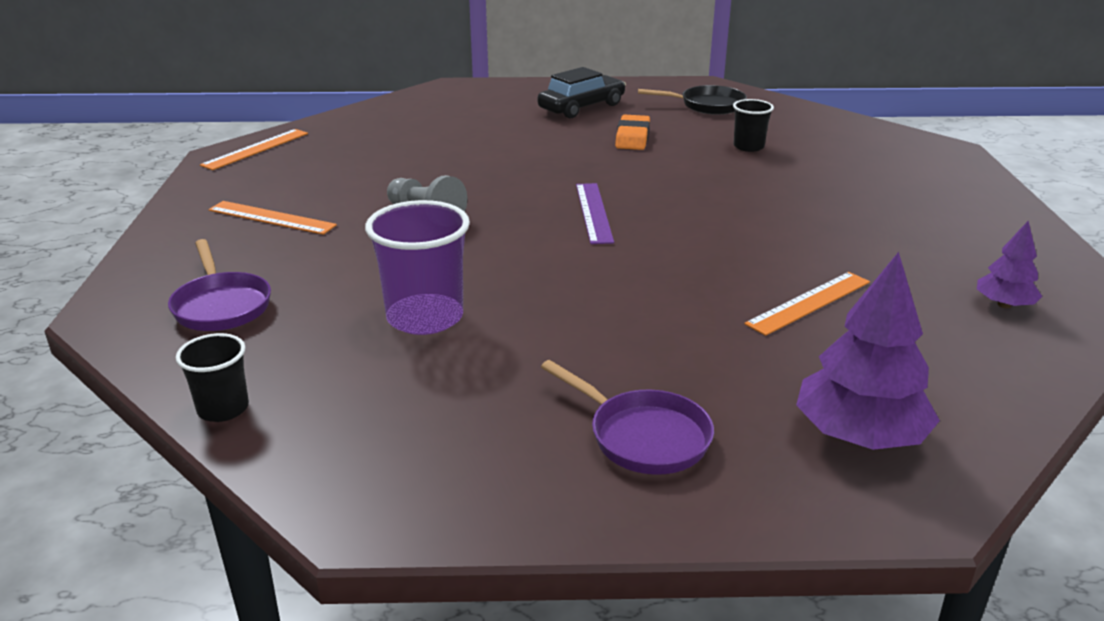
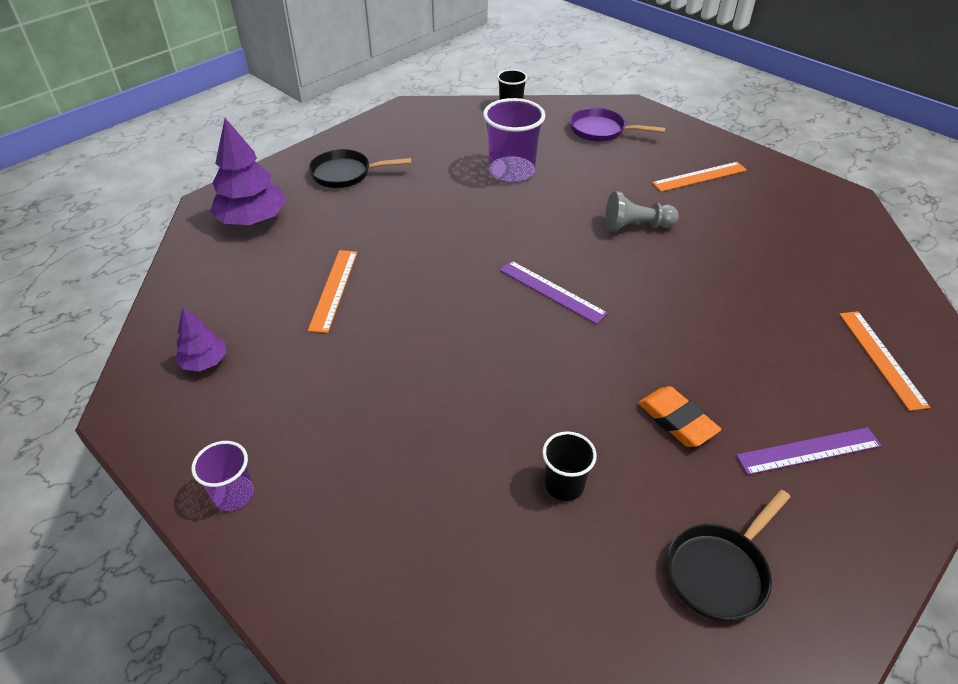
camera: 135 degrees right, 15 degrees up
orange ruler [200,129,308,170] -> orange ruler moved to [839,311,930,411]
black car [538,67,626,118] -> purple ruler [736,427,882,475]
purple pan [541,360,714,475] -> black pan [309,149,411,188]
none -> purple cup [192,441,254,511]

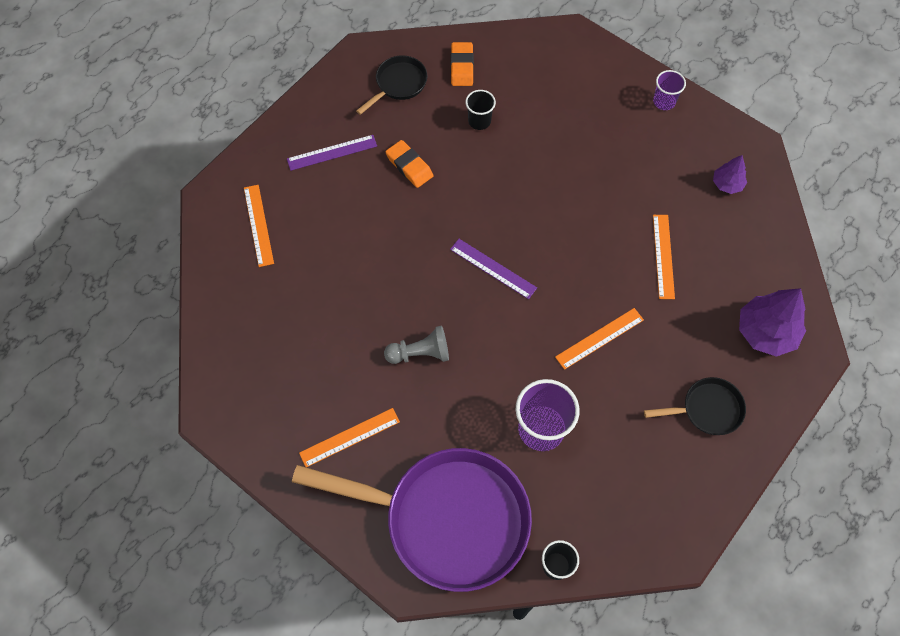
camera: 175 degrees right, 20 degrees up
purple pan [570,108,666,142] -> purple pan [292,448,532,592], size x2.22
none -> orange eraser [451,42,474,86]
none -> orange ruler [555,308,644,370]

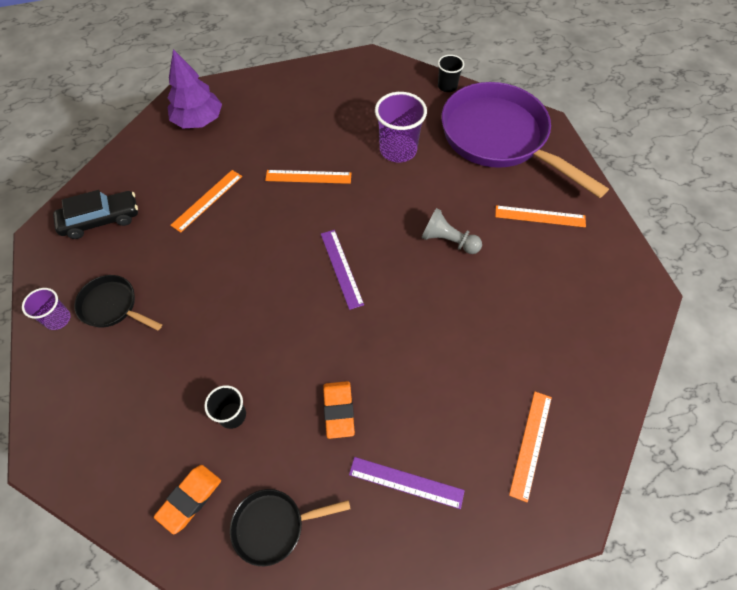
camera: 145 degrees left, 5 degrees down
black pan [644,377,746,435] -> black pan moved to [74,275,162,331]
purple tree [713,155,747,194] -> black car [53,190,138,239]

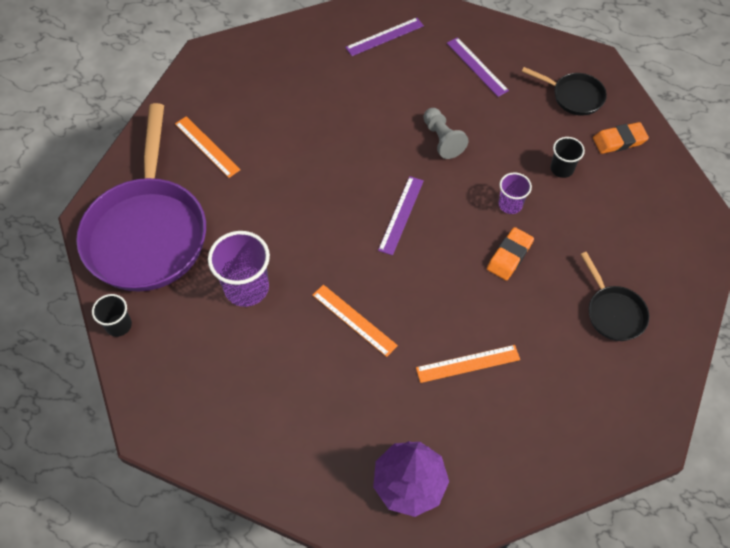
camera: 140 degrees left, 0 degrees up
purple cup [22,288,71,330] -> purple cup moved to [499,172,532,214]
black car [53,190,138,239] -> none
orange eraser [323,381,355,439] -> orange eraser moved to [487,227,534,280]
grey pawn [421,208,482,254] -> grey pawn moved to [423,108,468,159]
orange ruler [509,392,552,503] -> purple ruler [345,18,424,56]

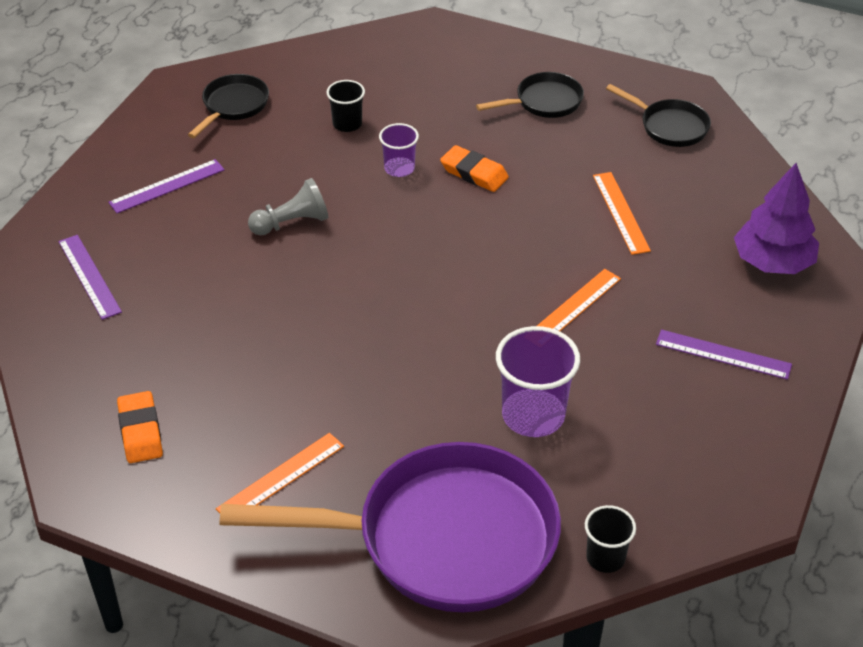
camera: 90 degrees left, 15 degrees down
purple ruler [378,176,424,255] -> purple ruler moved to [656,329,792,380]
orange eraser [593,122,649,154] -> orange eraser moved to [117,391,163,463]
none -> black pan [606,84,711,147]

